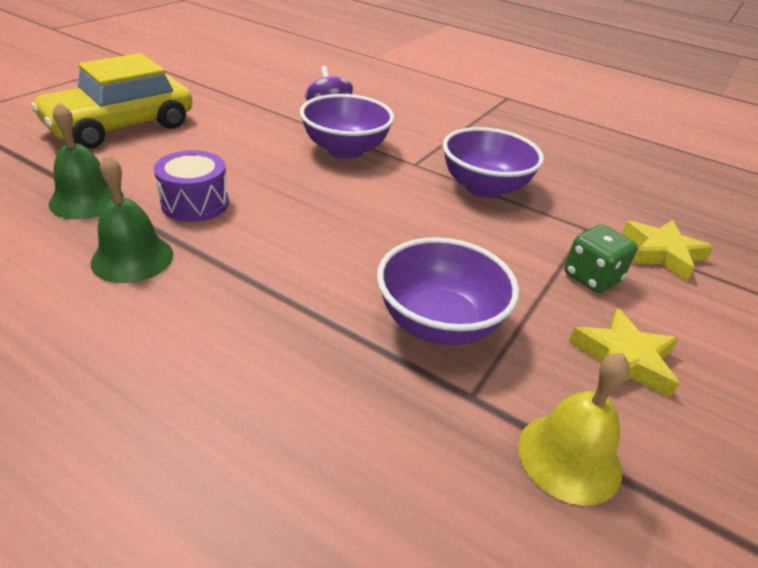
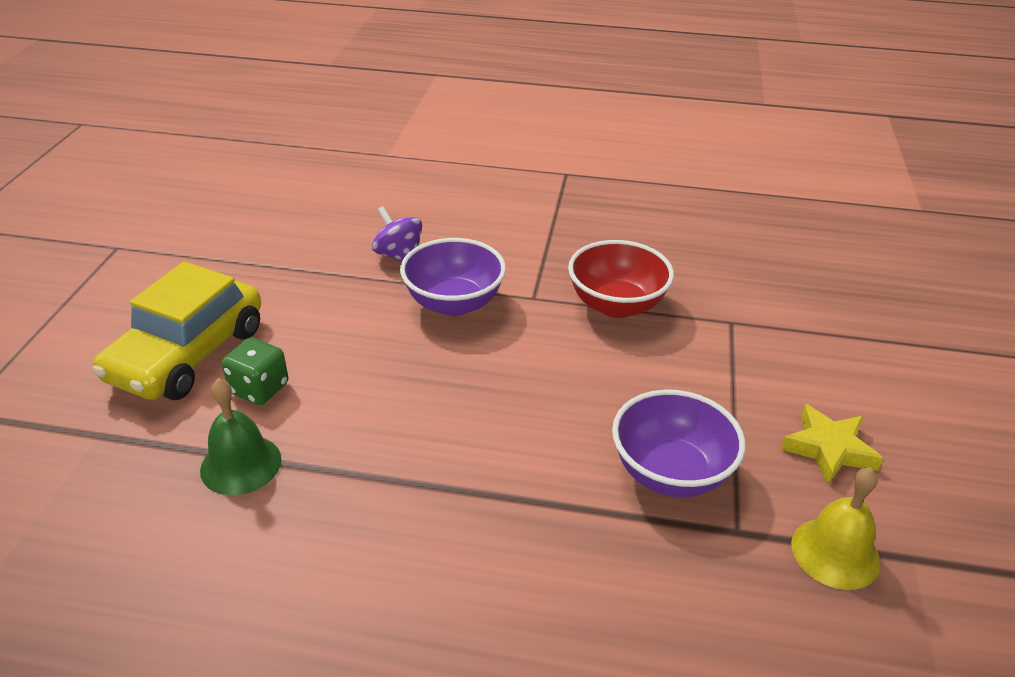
camera: 20 degrees left, 0 degrees up
green bell [91,154,173,283] -> none
purple drum [154,150,229,222] -> none
purple bowl [443,127,544,198] -> red bowl [568,240,674,318]
green dice [564,225,637,293] -> green dice moved to [222,337,288,405]
yellow star [622,220,714,281] -> none

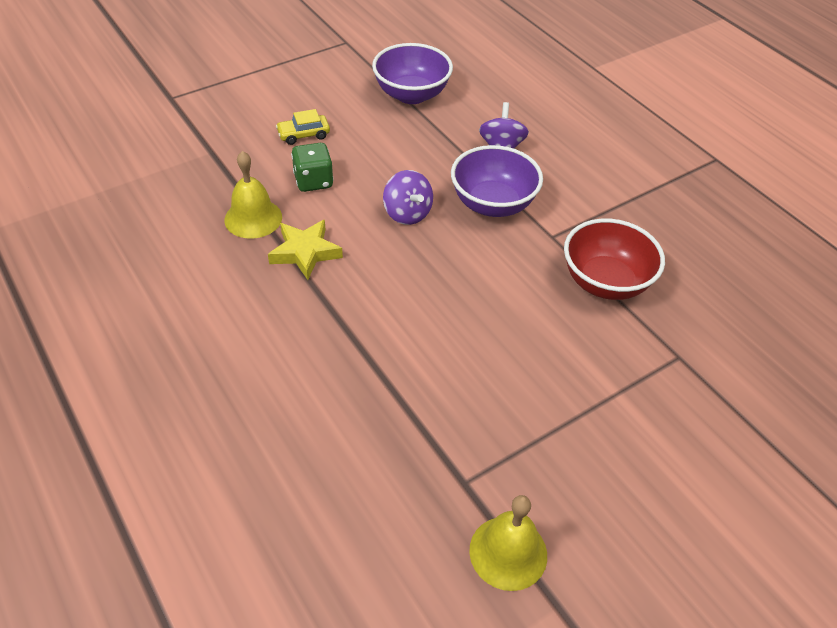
camera: 45 degrees right, 10 degrees up
yellow car [92,262,261,400] -> yellow car [276,109,330,145], size x0.41
green bell [200,378,281,495] -> yellow bell [224,151,282,239]
purple bowl [612,390,746,497] -> purple bowl moved to [372,43,453,104]
yellow star [780,404,884,485] -> yellow star moved to [268,220,343,280]
none -> purple spinning top [383,170,433,225]

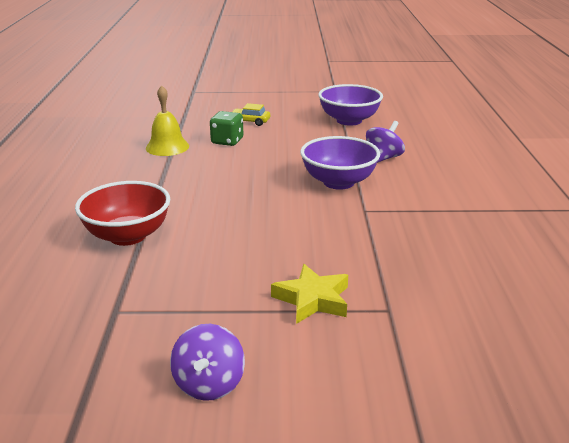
camera: 35 degrees right, 20 degrees down
yellow star [268,220,343,280] -> yellow star moved to [271,264,348,324]
purple spinning top [383,170,433,225] -> purple spinning top moved to [170,324,245,401]
yellow bell [469,495,547,591] -> none
red bowl [564,218,665,300] -> red bowl moved to [75,181,170,246]

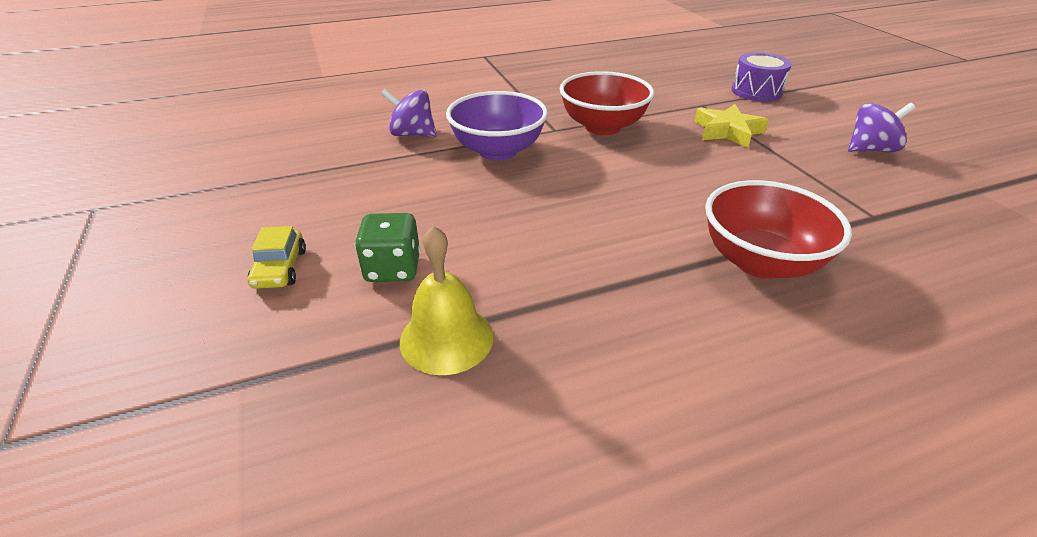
camera: 110 degrees left, 10 degrees up
purple bowl [318,84,383,126] -> none
none -> red bowl [559,71,654,135]
none -> purple drum [732,52,792,102]

